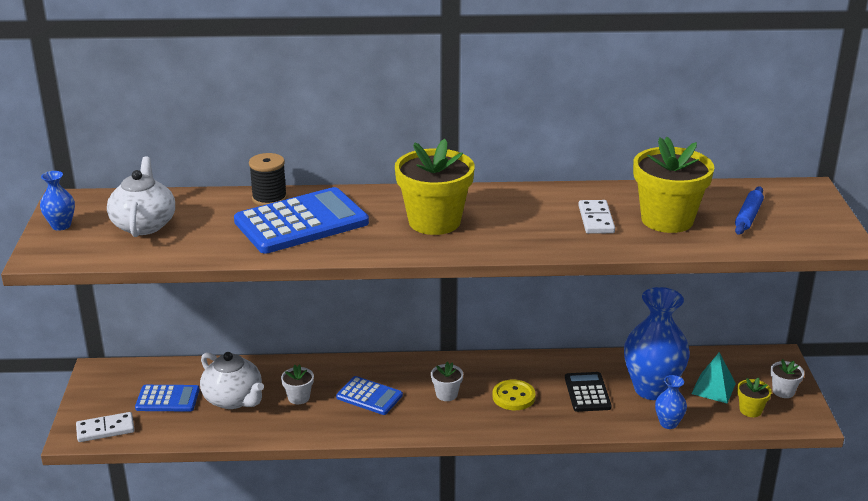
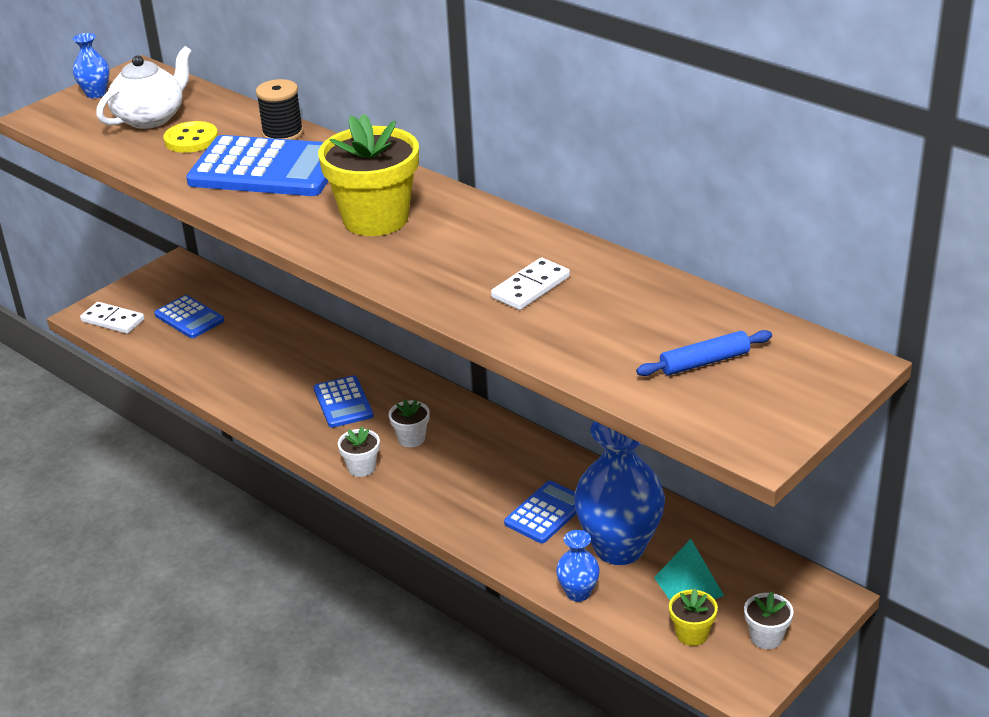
camera: 45 degrees right, 5 degrees up
white teapot [200,352,264,409] -> none
white flower pot [281,364,314,404] -> white flower pot moved to [338,426,380,477]
yellow button [492,380,536,410] -> yellow button moved to [164,121,218,153]
black calculator [565,372,612,412] -> blue calculator [504,481,577,543]
yellow flower pot [633,137,714,233] -> none

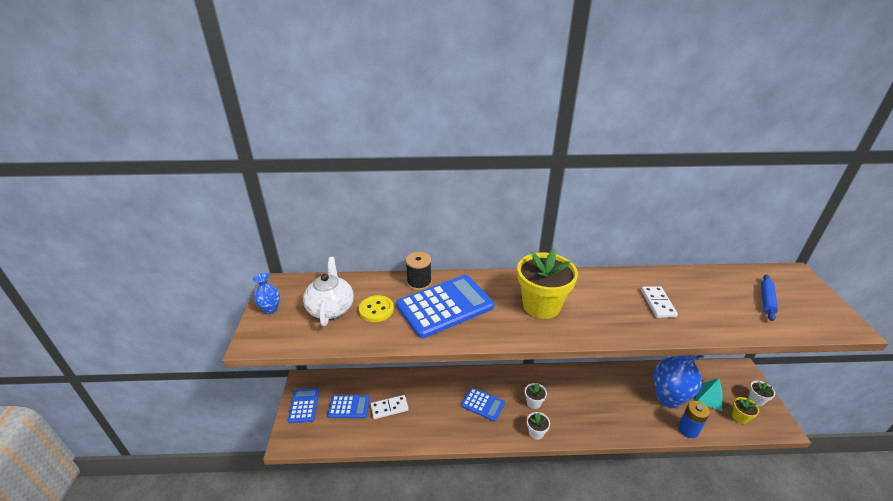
camera: 45 degrees left, 0 degrees up
white domino [80,302,145,334] -> white domino moved to [370,395,409,419]
blue calculator [504,481,577,543] -> blue calculator moved to [288,388,319,423]
blue vase [556,530,600,602] -> blue battery [678,401,710,438]

